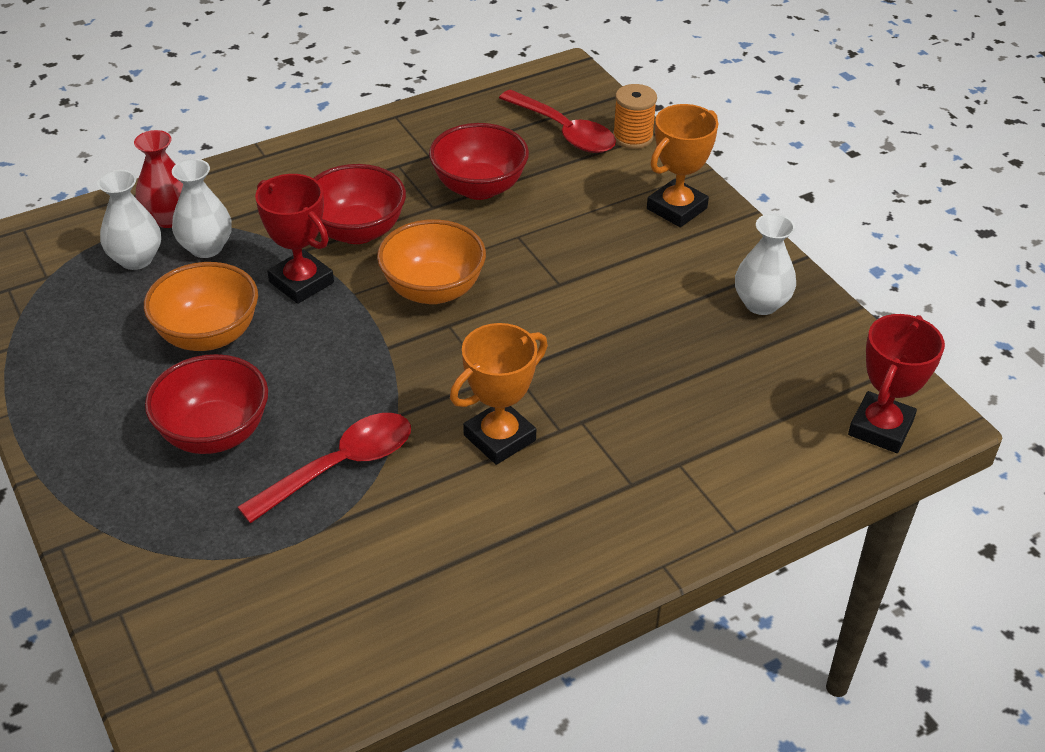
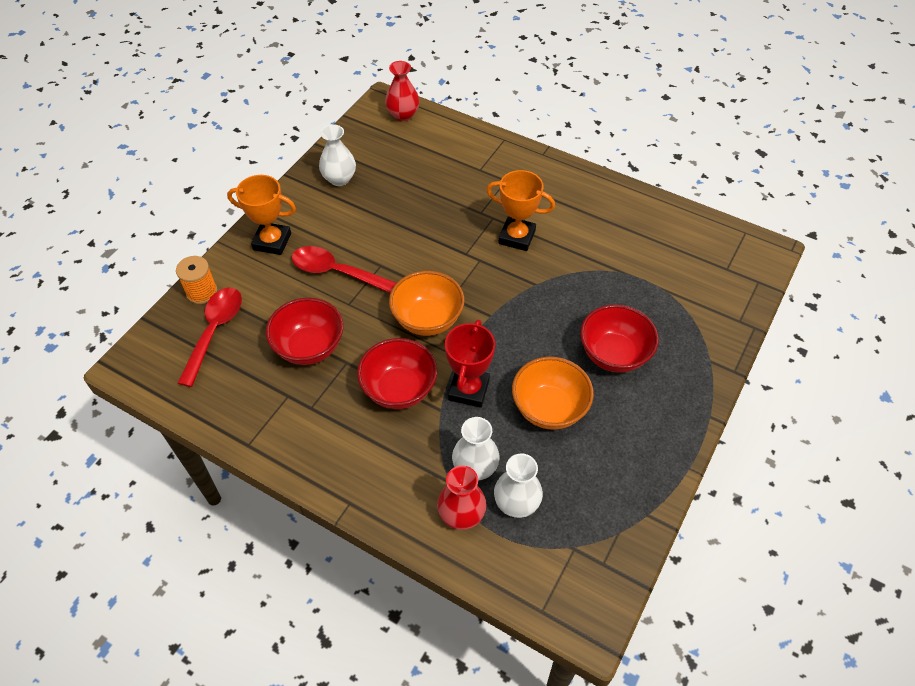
camera: 120 degrees left, 10 degrees up
red spoon [238,413,411,523] -> red spoon moved to [292,246,397,293]
red trophy [848,314,945,453] -> red vase [385,61,420,121]

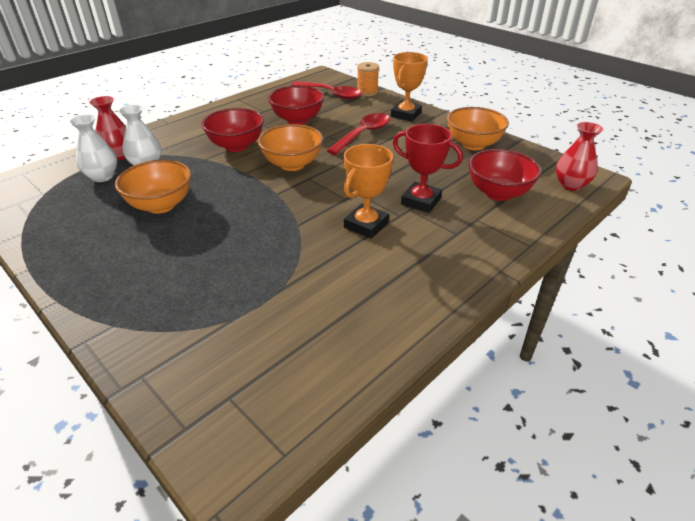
camera: 105 degrees right, 15 degrees down
white vase [319,124,356,186] -> orange bowl [447,107,509,150]
red trophy [445,320,495,408] -> red trophy moved to [393,124,463,213]
red bowl [580,305,659,373] -> red bowl moved to [468,149,541,201]

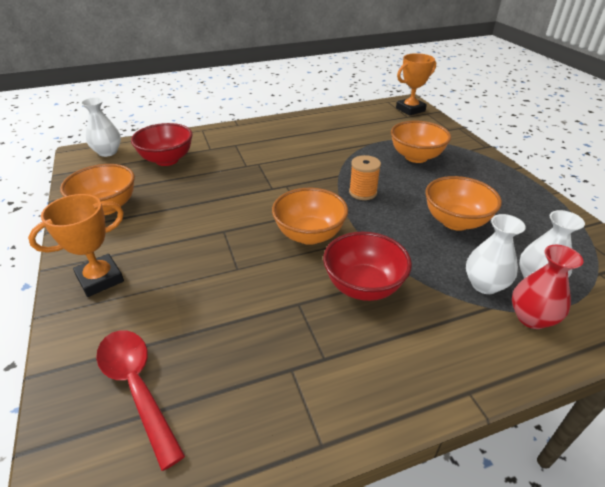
camera: 155 degrees left, 0 degrees up
red bowl [268,85,324,125] -> none
red spoon [327,113,390,155] -> none
orange trophy [344,144,393,239] -> orange trophy moved to [396,53,436,116]
orange spool [357,62,379,96] -> orange spool moved to [349,155,381,200]
red trophy [393,124,463,213] -> none
red vase [556,122,604,191] -> white vase [81,97,121,157]
none -> orange bowl [391,121,451,163]

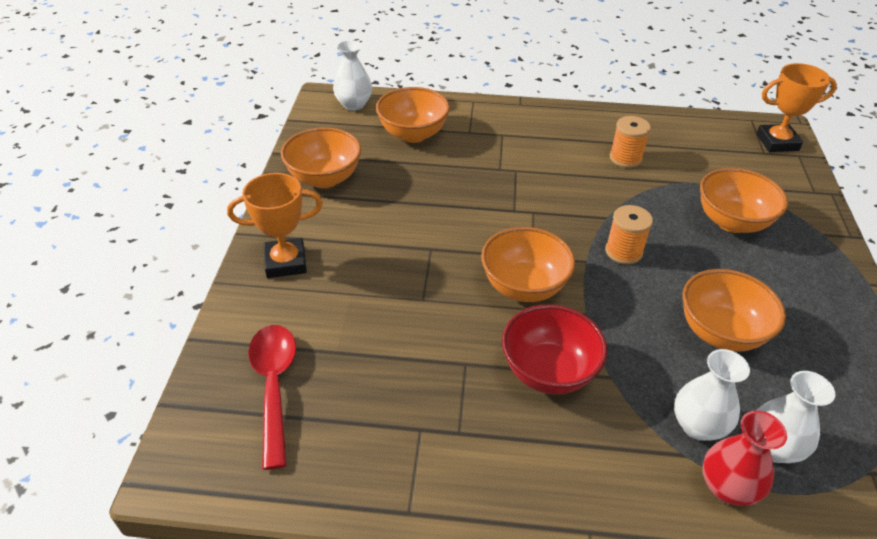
camera: 25 degrees right, 5 degrees up
red bowl [131,123,193,166] -> orange bowl [376,87,450,143]
none -> orange spool [610,116,651,168]

